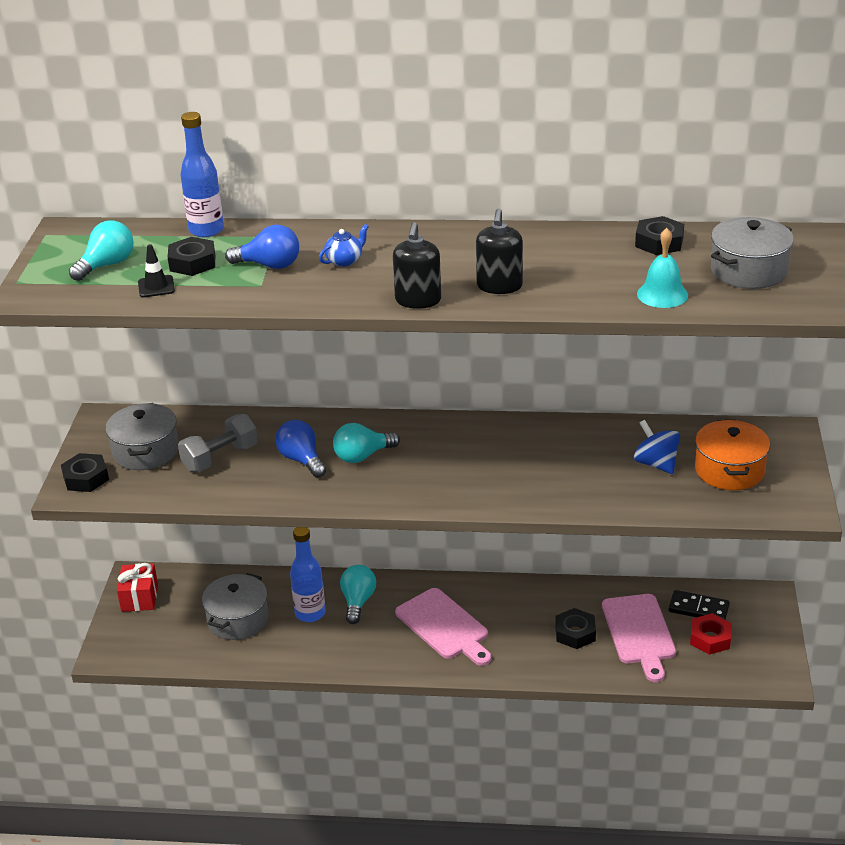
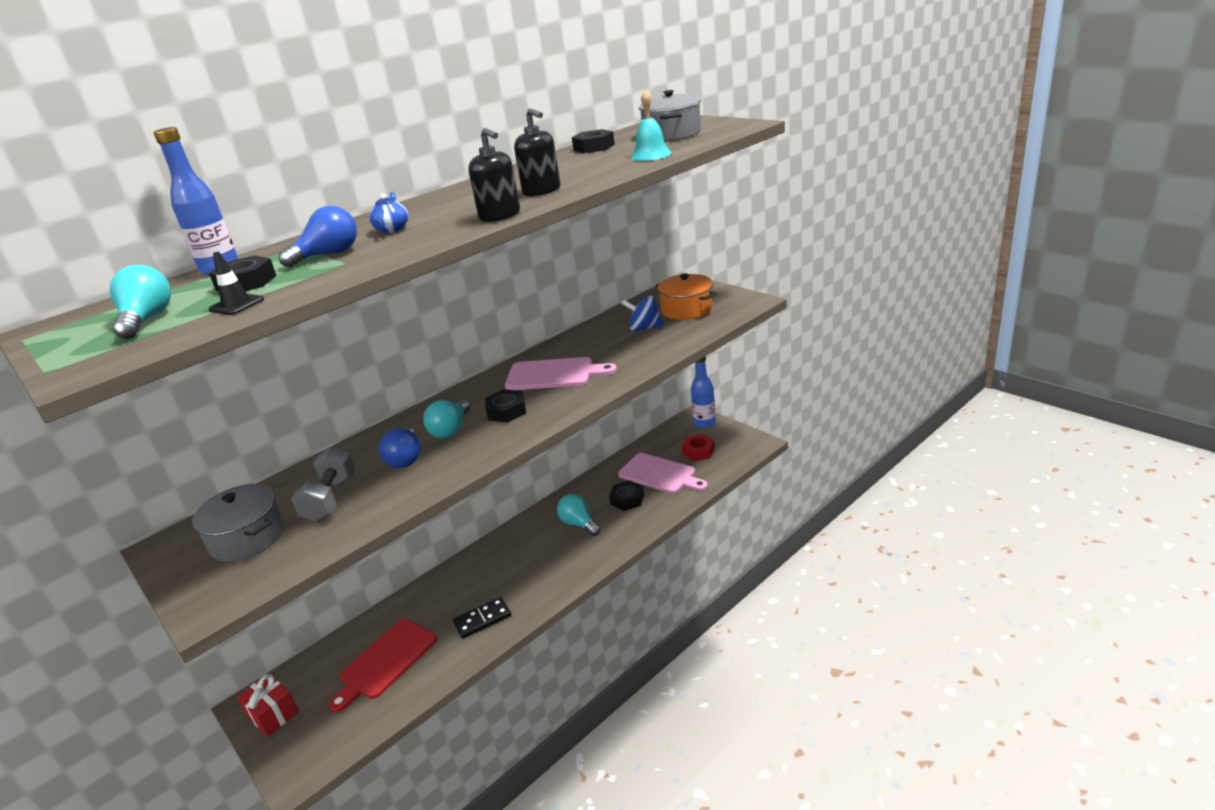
camera: 45 degrees left, 5 degrees down
black nut [61,453,109,492] -> black nut moved to [485,389,526,422]
grey pot [202,573,268,640] -> red cutting board [329,619,437,713]
blue light bulb [275,420,326,478] -> blue light bulb turned 105 degrees counterclockwise [379,428,421,468]
blue bottle [290,527,326,622] -> blue bottle moved to [691,356,716,428]
turquoise light bulb [340,565,376,624] -> turquoise light bulb moved to [557,494,601,536]
pink cutting board [395,588,492,666] -> pink cutting board moved to [505,357,617,390]
black domino [669,590,730,620] -> black domino moved to [453,597,511,639]

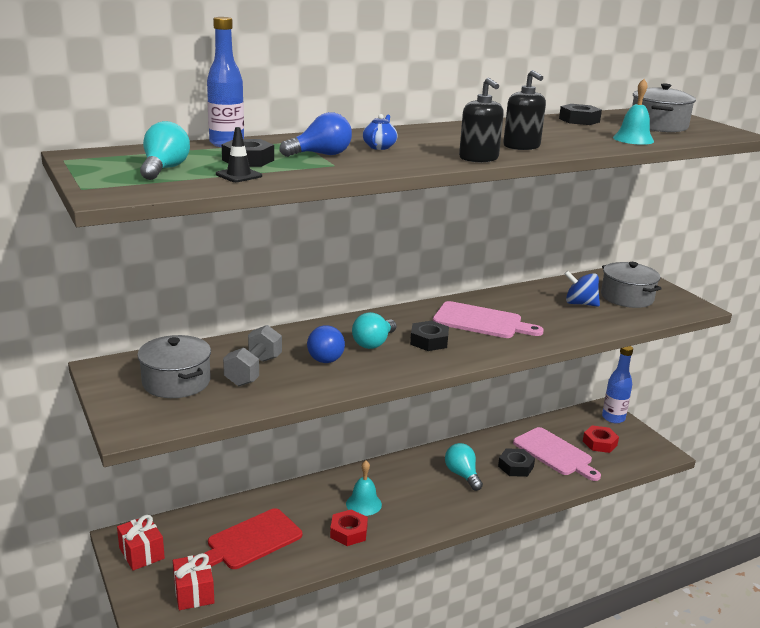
camera: 10 degrees right, 5 degrees down
black domino [453,597,511,639] -> red nut [330,509,368,546]
orange pot [656,274,717,320] -> grey pot [601,262,662,308]
none -> red gift [173,553,215,610]
none -> turquoise bell [346,460,382,516]

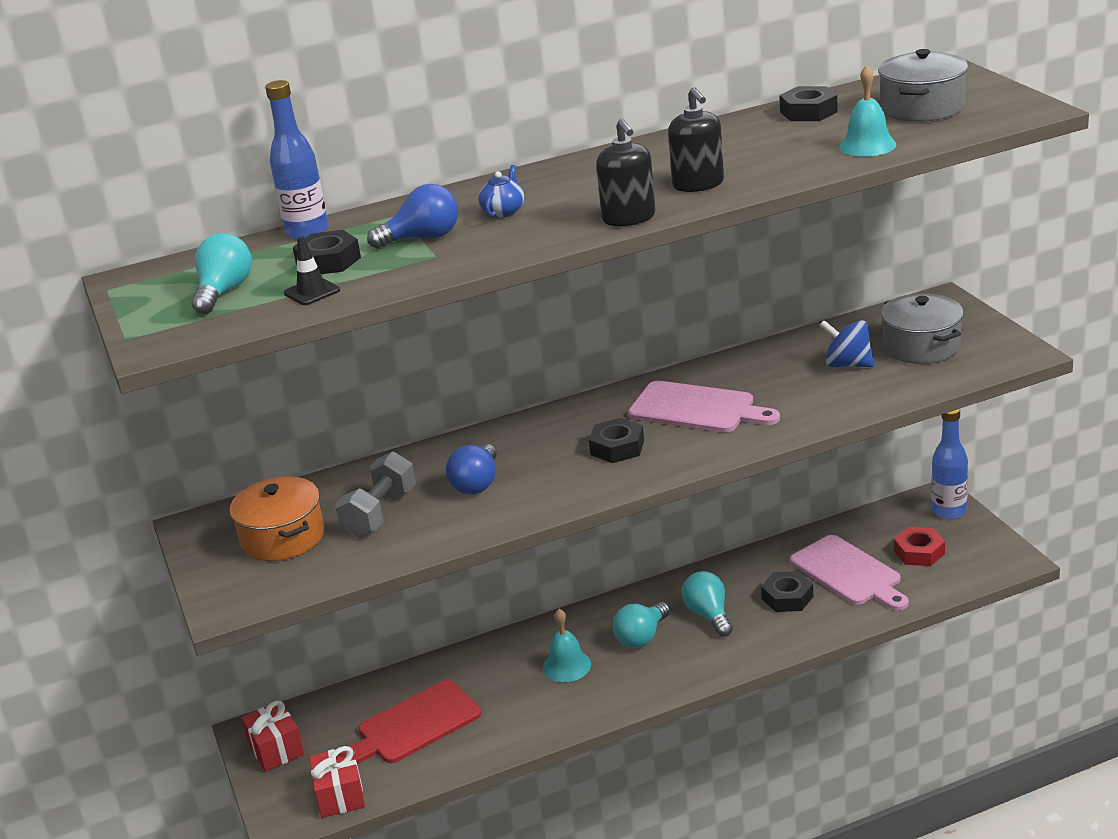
camera: 10 degrees right, 5 degrees up
grey pot [137,335,211,398] -> orange pot [229,476,324,561]
red nut [330,509,368,546] -> none
turquoise light bulb [352,312,396,349] -> turquoise light bulb moved to [613,602,670,648]

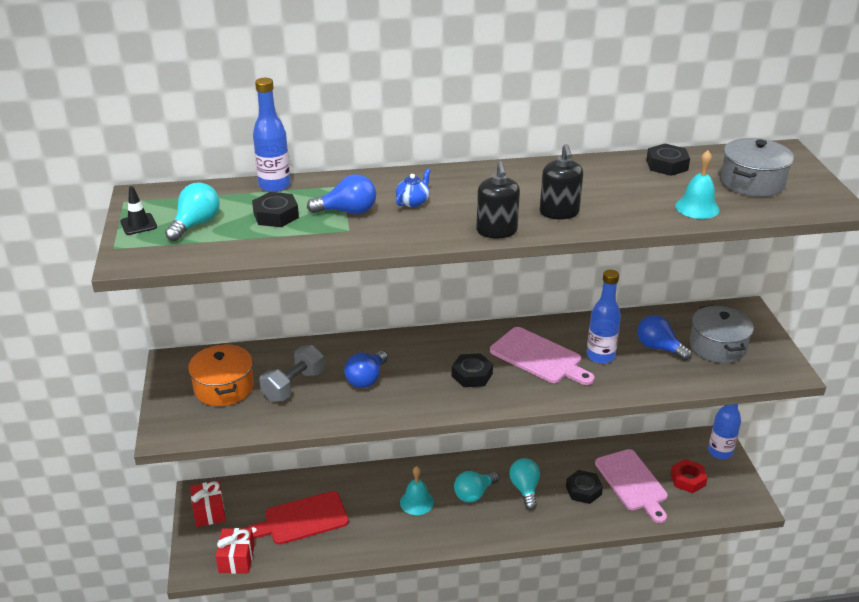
camera: 10 degrees right, 5 degrees up
black traffic cone [284,236,340,305] -> black traffic cone moved to [120,186,157,235]
blue spinning top [820,320,875,367] -> blue light bulb [637,315,692,361]
none -> blue bottle [587,270,621,364]

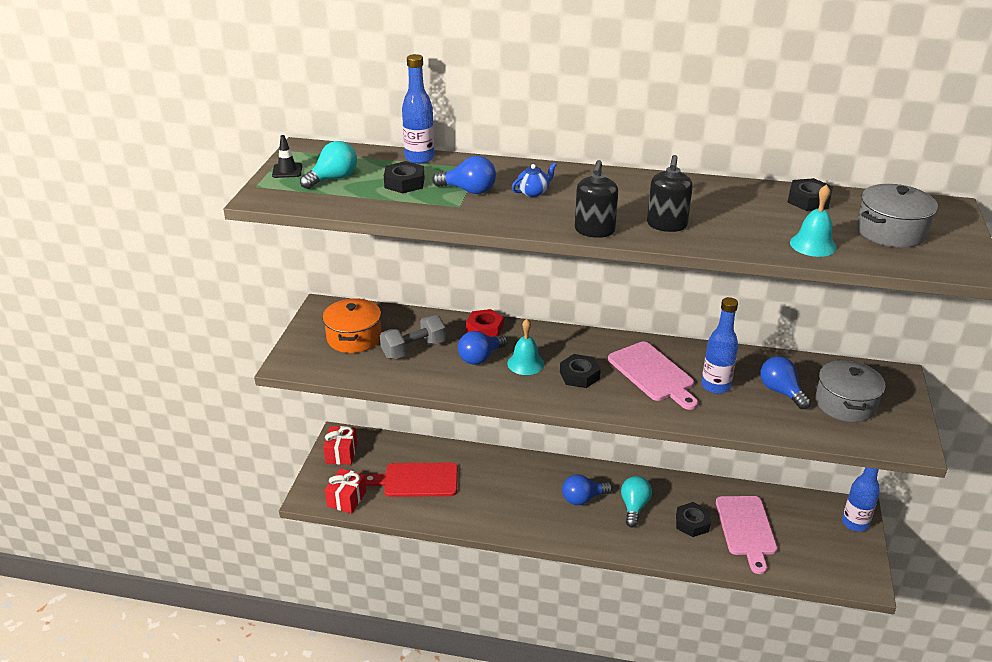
camera: 20 degrees right, 0 degrees up
turquoise bell [400,466,434,515] -> turquoise bell moved to [507,319,544,375]
turquoise light bulb [454,471,499,503] -> blue light bulb [562,474,612,505]
red nut [670,459,708,493] -> red nut moved to [466,309,504,337]

